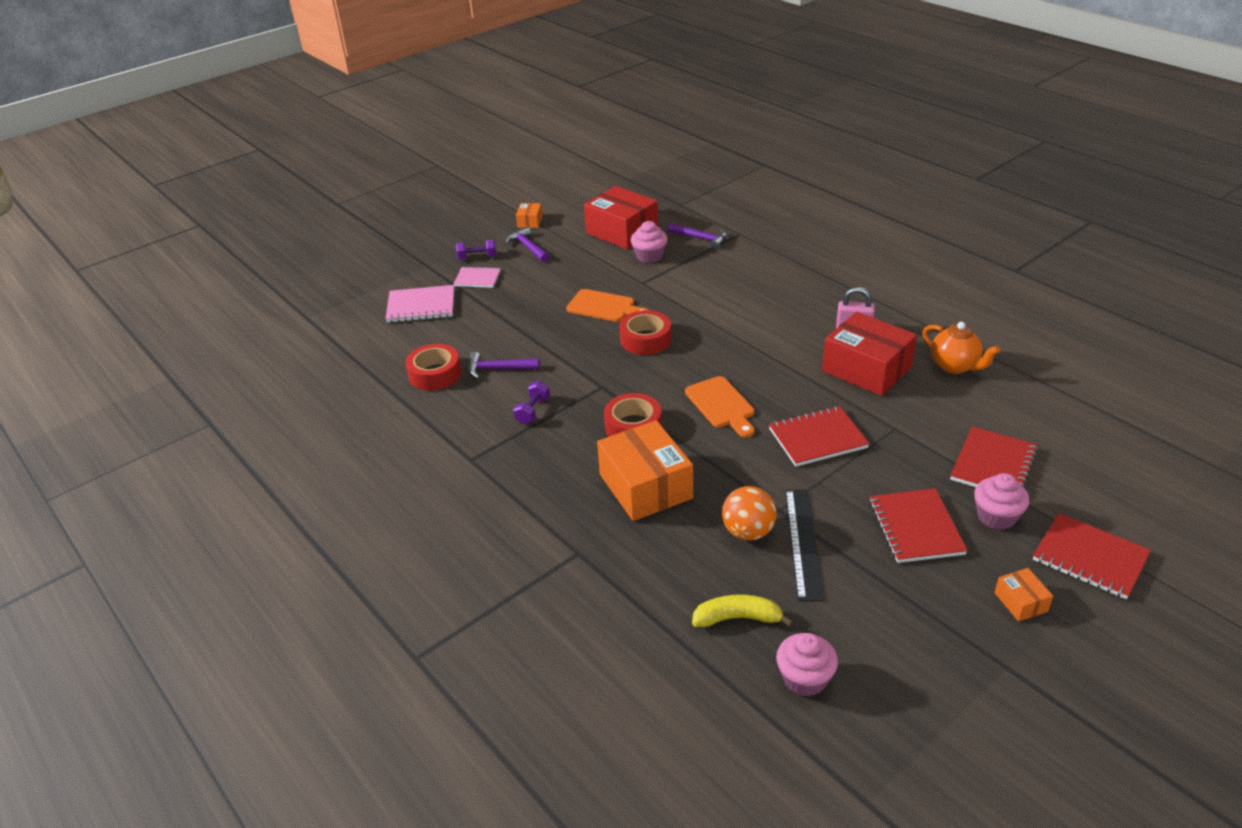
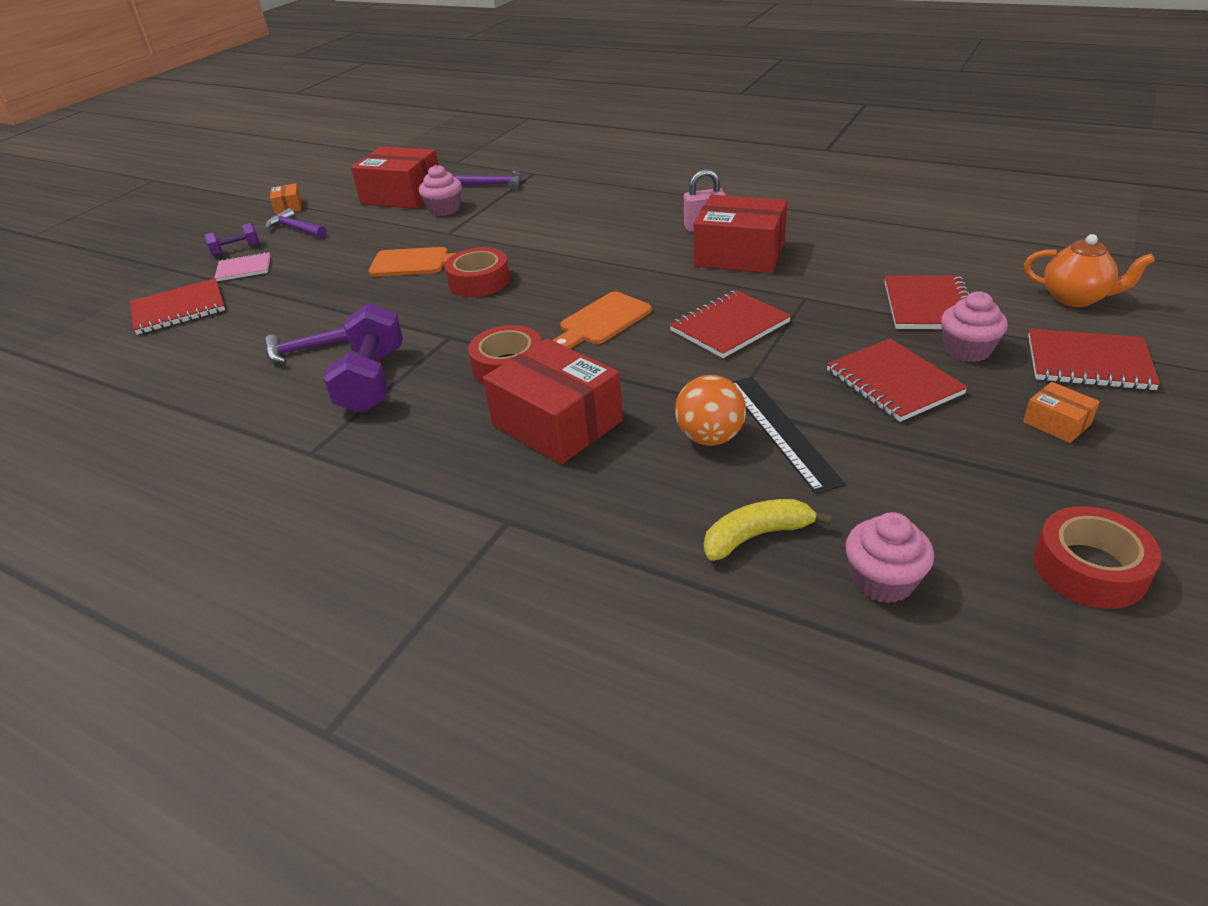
camera: 20 degrees left, 0 degrees up
pink notebook [386,285,454,323] -> red notebook [130,278,225,335]
red tape [405,344,461,391] -> red tape moved to [1033,506,1161,609]
purple dumbbell [513,381,550,425] -> purple dumbbell [323,303,403,414], size x1.94
orange box [597,420,693,521] -> red box [483,338,623,465]
orange cutting board [685,376,754,438] -> orange cutting board turned 90 degrees clockwise [552,292,652,349]
orange teapot [923,322,1000,374] -> orange teapot moved to [1024,234,1155,307]

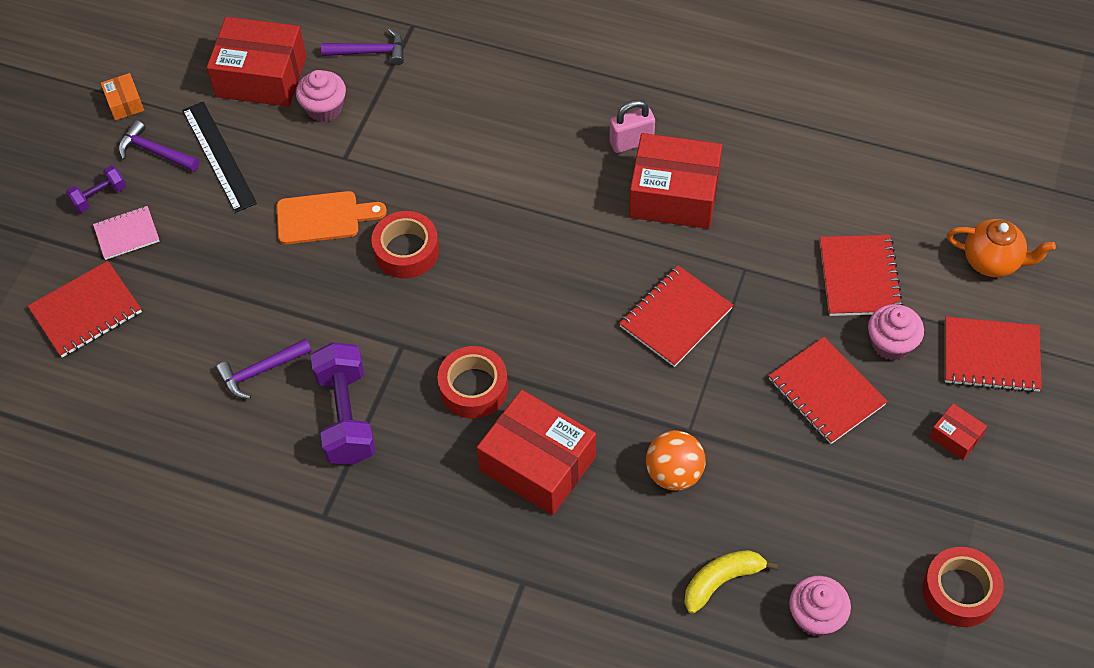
camera: 10 degrees left, 20 degrees up
orange cutting board [552,292,652,349] -> none
black ruler [732,376,846,494] -> black ruler moved to [182,102,257,213]
orange box [1023,382,1100,443] -> red box [929,403,987,460]

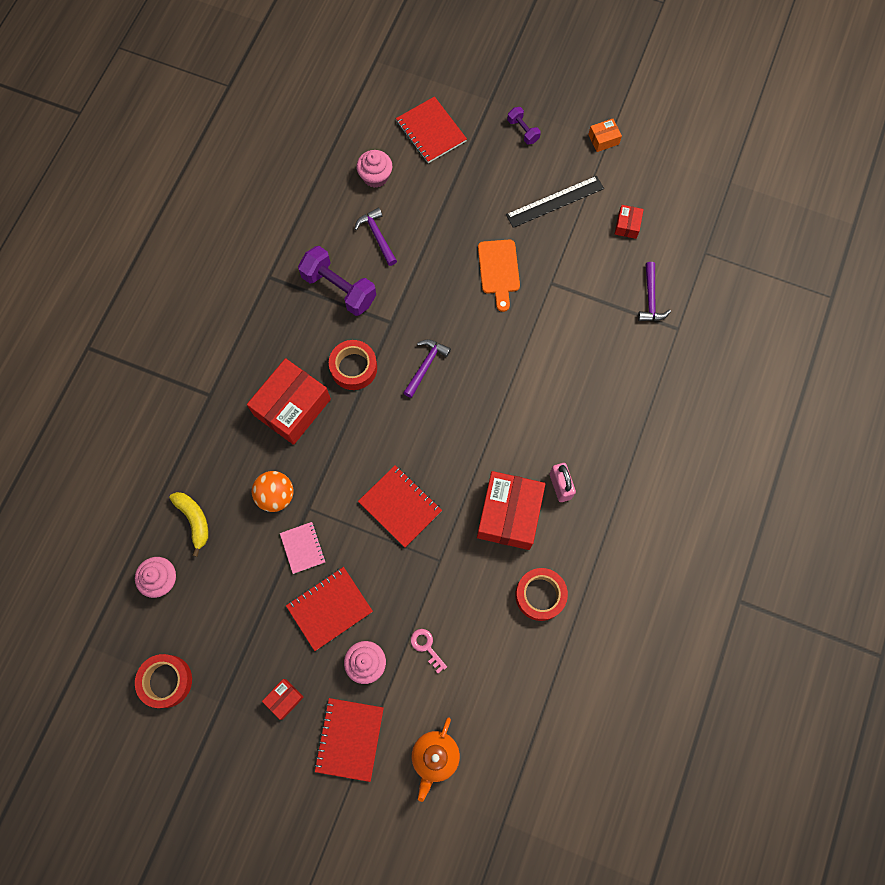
camera: 90 degrees right, 15 degrees up
pink notebook [93,206,160,260] -> pink notebook moved to [280,522,326,574]
purple hammer [118,120,199,172] -> purple hammer moved to [403,339,451,398]
red box [207,17,307,107] -> red box [615,205,644,239], size x0.45
pink cupcake [296,70,346,122] -> pink cupcake moved to [356,150,392,188]
purple dumbbell [311,342,376,465] -> purple dumbbell turned 45 degrees clockwise [298,246,376,316]
red tape [371,211,439,279] -> red tape moved to [515,568,568,621]
red notebook [820,235,904,316] -> pink key [411,629,447,673]

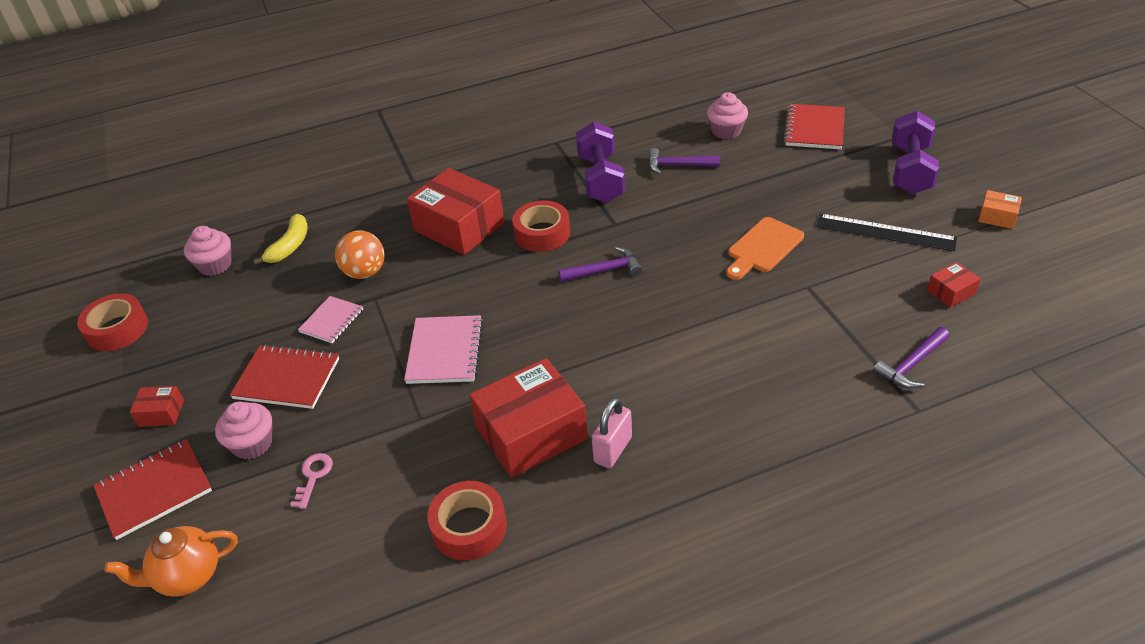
camera: 50 degrees right, 30 degrees down
red box [247,358,331,445] -> red box turned 45 degrees clockwise [407,168,504,255]
purple hammer [355,208,397,266] -> purple hammer turned 105 degrees counterclockwise [648,148,720,175]
red notebook [358,465,442,548] -> pink notebook [404,315,483,384]
purple dumbbell [507,107,541,145] -> purple dumbbell [892,111,939,194], size x1.94

